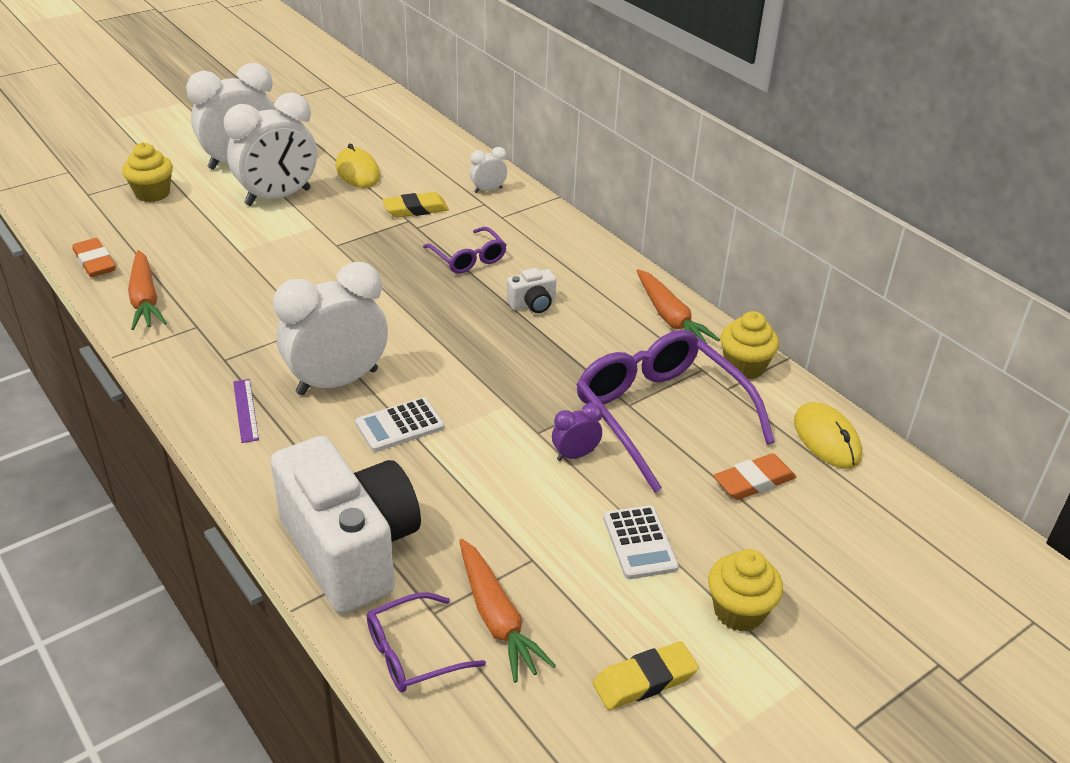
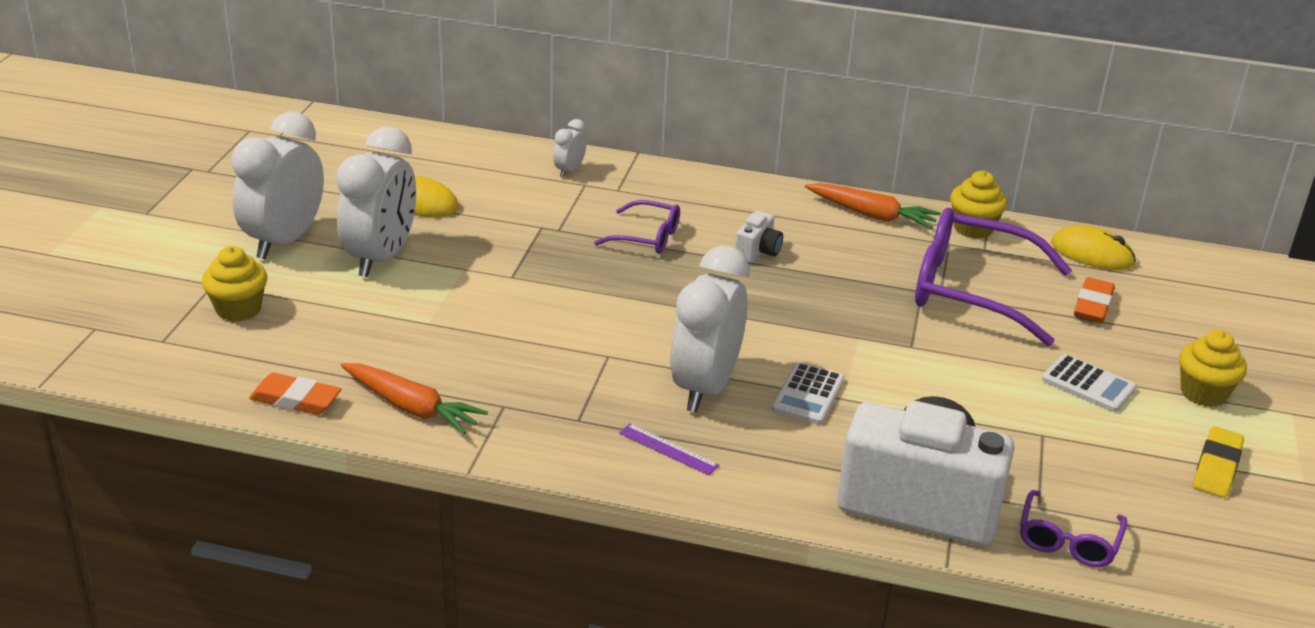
camera: 40 degrees left, 5 degrees down
yellow eraser [382,192,449,218] -> none
orange carrot [459,539,556,683] -> none
purple clock [552,403,602,461] -> none

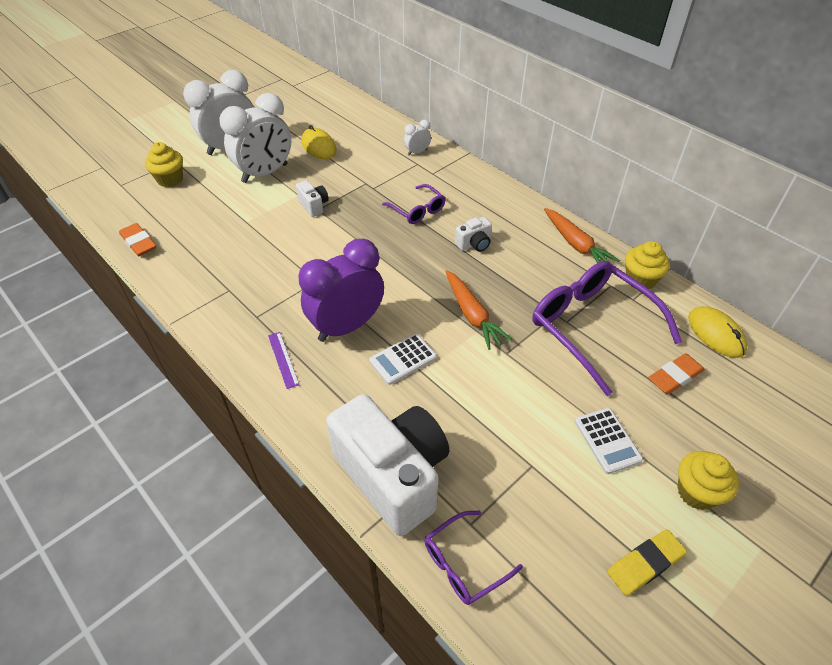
camera: 35 degrees right, 15 degrees up
orange carrot [341,363,488,435] -> orange carrot moved to [445,270,512,350]
white clock [671,246,750,412] -> purple clock [298,239,384,342]
none -> white camera [296,180,329,217]

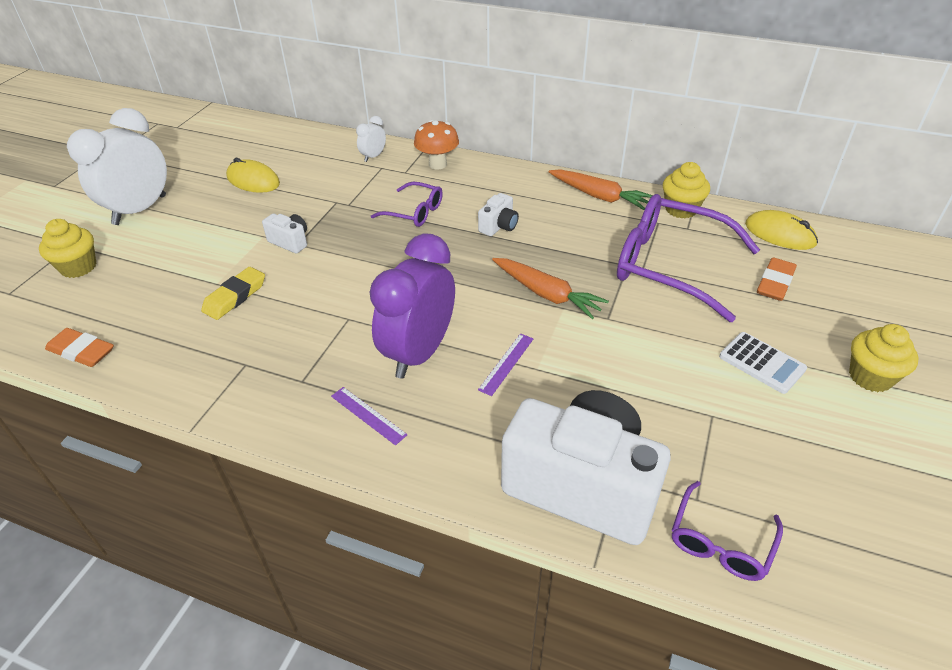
camera: 25 degrees left, 5 degrees down
white clock [219,93,291,183] -> none
white calculator [369,334,437,385] -> purple ruler [478,333,534,396]
yellow eraser [607,529,687,596] -> yellow eraser moved to [201,267,265,320]
none -> orange mushroom [414,120,459,170]

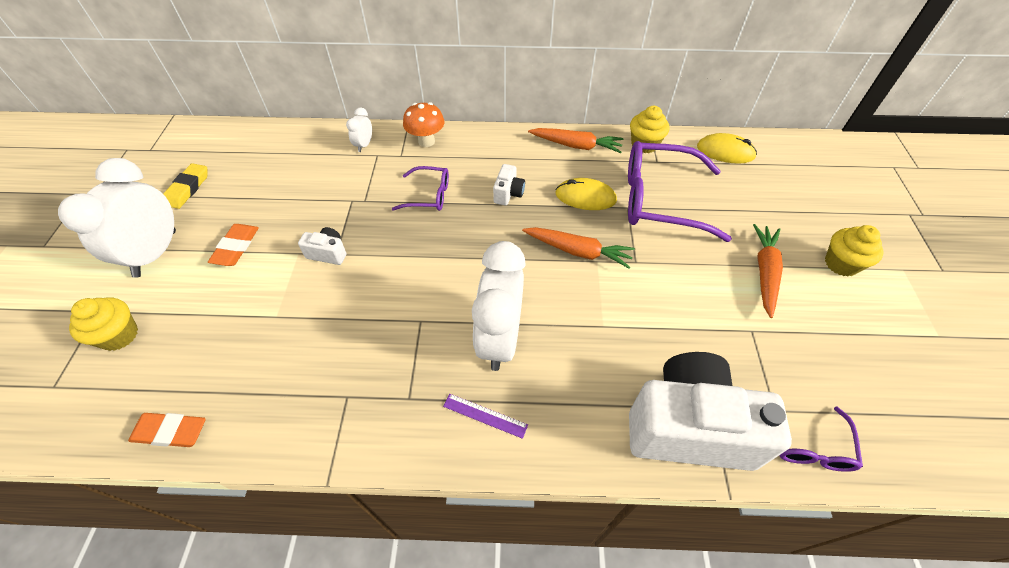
camera: 20 degrees left, 10 degrees up
yellow eraser [201,267,265,320] -> yellow eraser moved to [163,163,207,209]
yellow mouse [226,158,280,193] -> yellow mouse moved to [555,178,617,210]
purple clock [370,233,455,379] -> white clock [472,241,526,371]
purple ruler [478,333,534,396] -> none
white calculator [719,332,807,394] -> orange carrot [753,224,783,318]
orange eraser [757,258,797,301] -> orange eraser moved to [208,224,259,266]

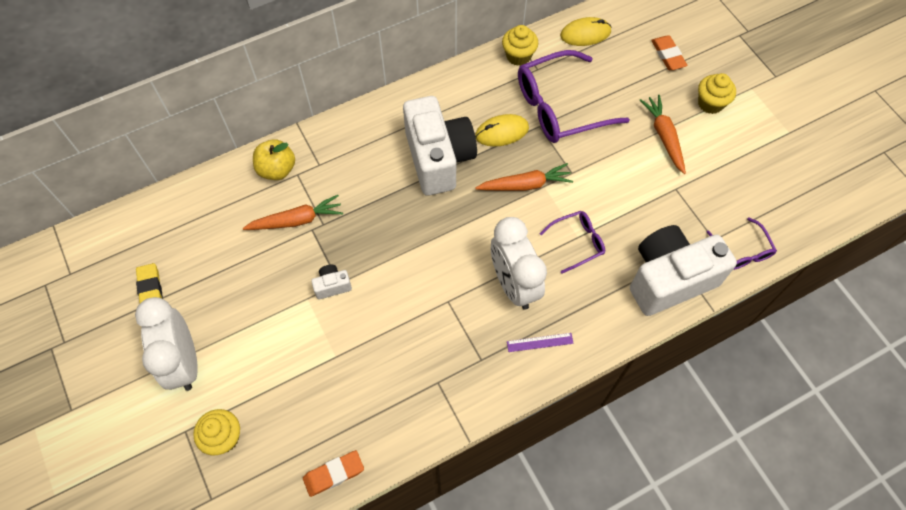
camera: 30 degrees left, 10 degrees up
orange eraser [208,224,259,266] -> orange eraser moved to [651,35,687,70]
white clock [346,108,372,152] -> yellow apple [253,139,295,180]
purple glasses [392,166,449,211] -> purple glasses moved to [540,211,605,273]
orange mushroom [403,102,444,147] -> none
white camera [493,164,525,205] -> white camera [403,96,477,196], size x2.48
orange carrot [528,128,623,153] -> orange carrot moved to [243,195,343,230]

